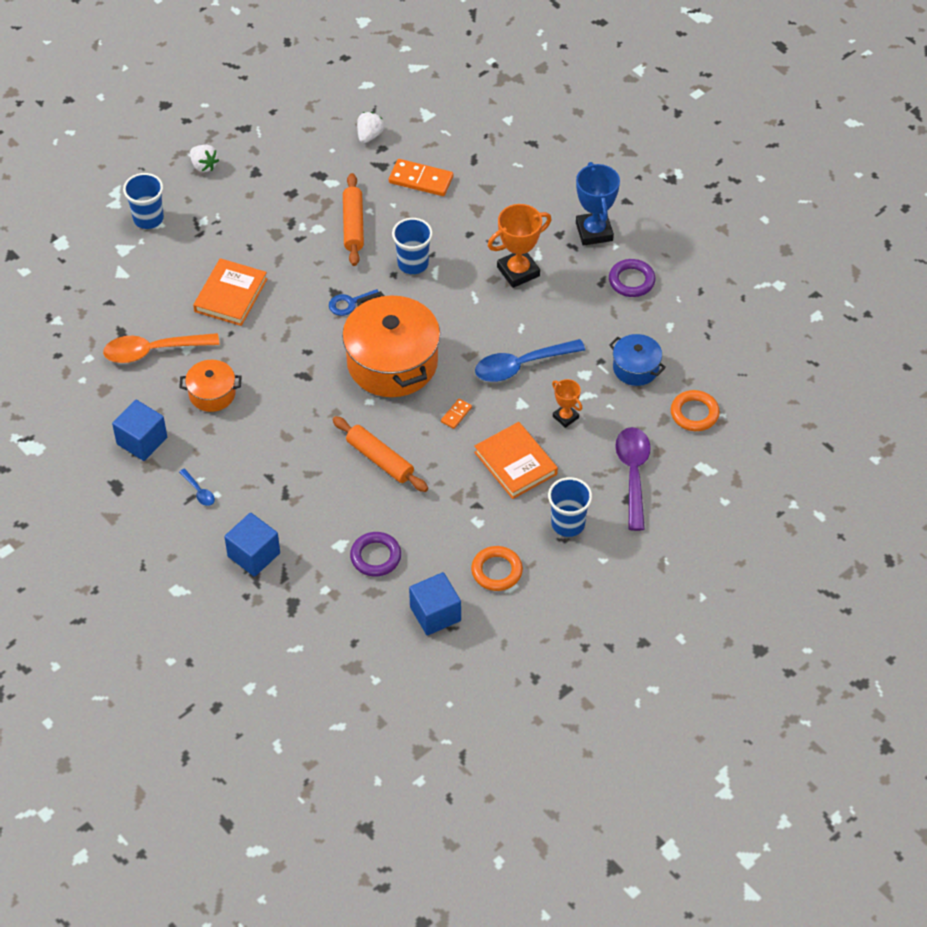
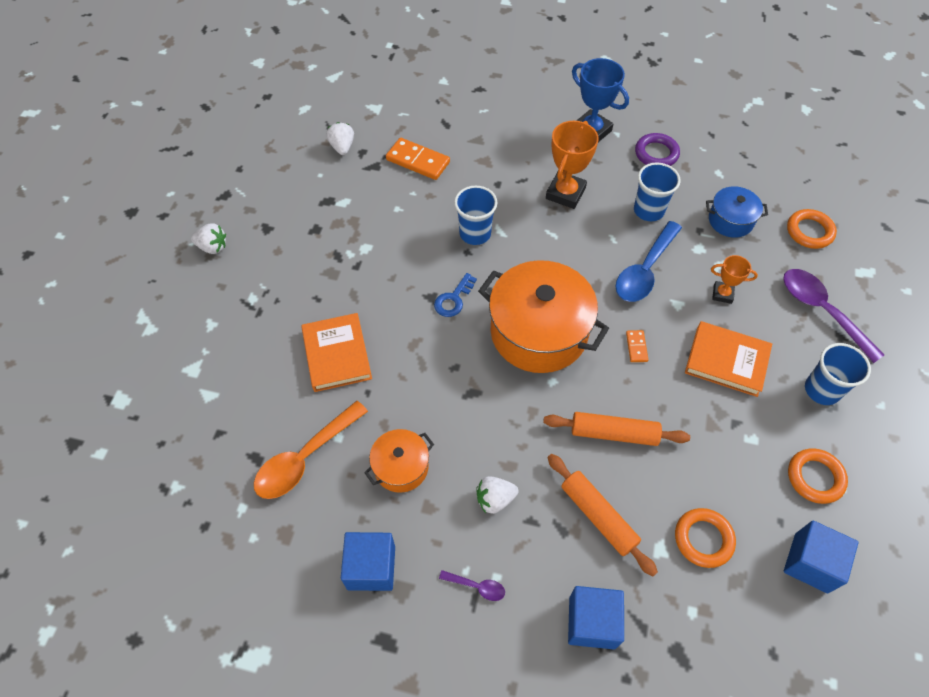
camera: 35 degrees left, 5 degrees up
blue cup [123,173,164,229] -> blue cup moved to [634,162,681,221]
blue spoon [179,469,215,506] -> purple spoon [439,570,505,601]
orange rolling pin [343,173,364,266] -> orange rolling pin moved to [548,454,658,576]
purple ring [350,532,401,577] -> orange ring [675,508,736,568]
orange domino [389,159,453,196] -> orange domino turned 45 degrees clockwise [386,138,450,180]
none -> white strawberry [476,476,518,514]

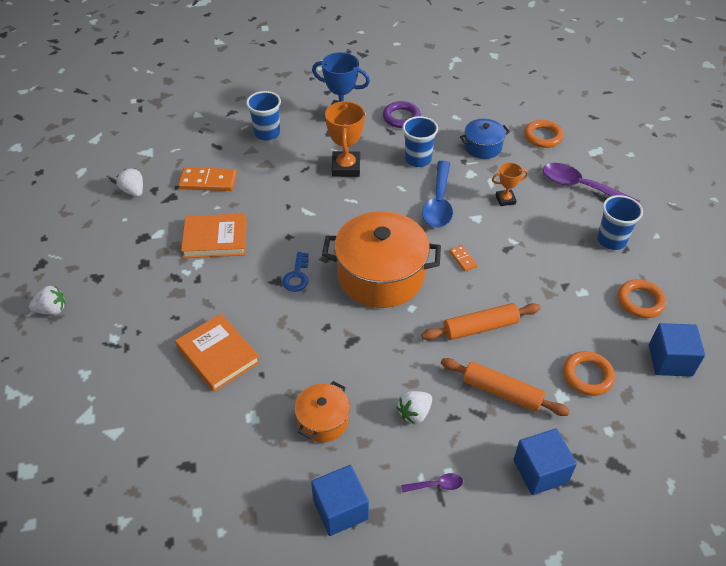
camera: 25 degrees left, 10 degrees down
orange spoon [254,401,368,499] -> none
blue cup [454,186,498,245] -> blue cup moved to [246,91,281,141]
orange book [685,321,772,397] -> orange book moved to [181,213,247,258]

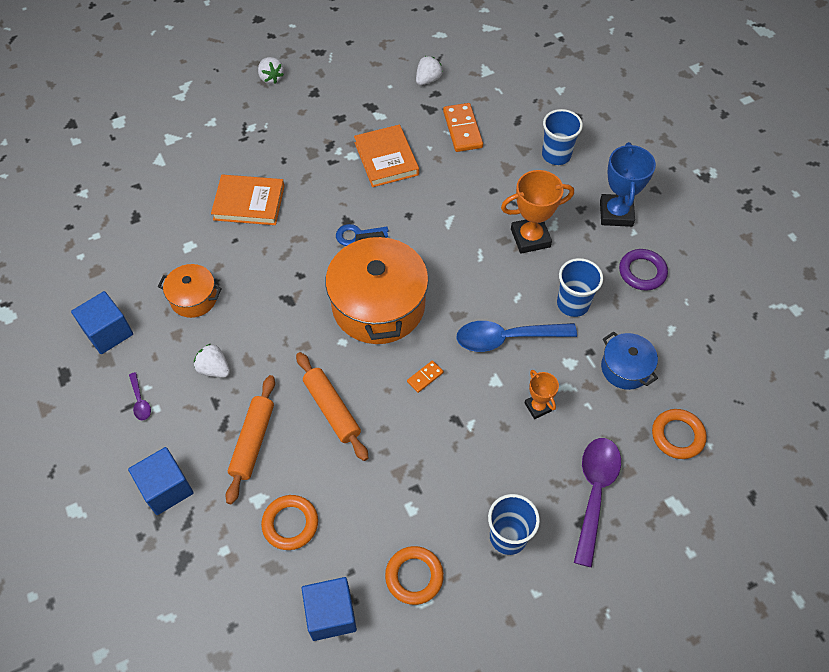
camera: 75 degrees right, 10 degrees up
orange book [175,314,260,392] -> orange book turned 60 degrees clockwise [211,175,285,225]

